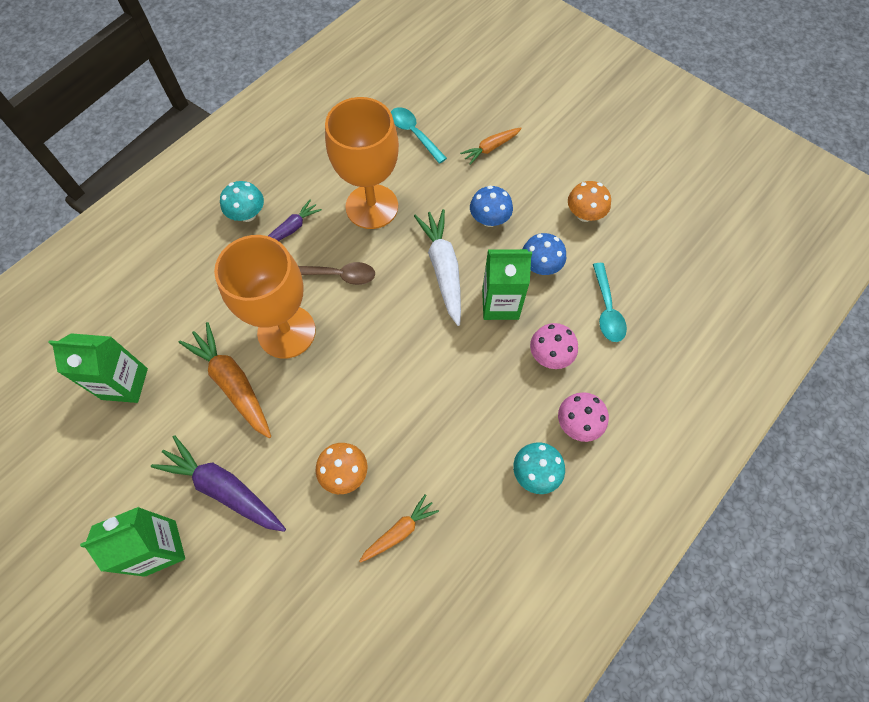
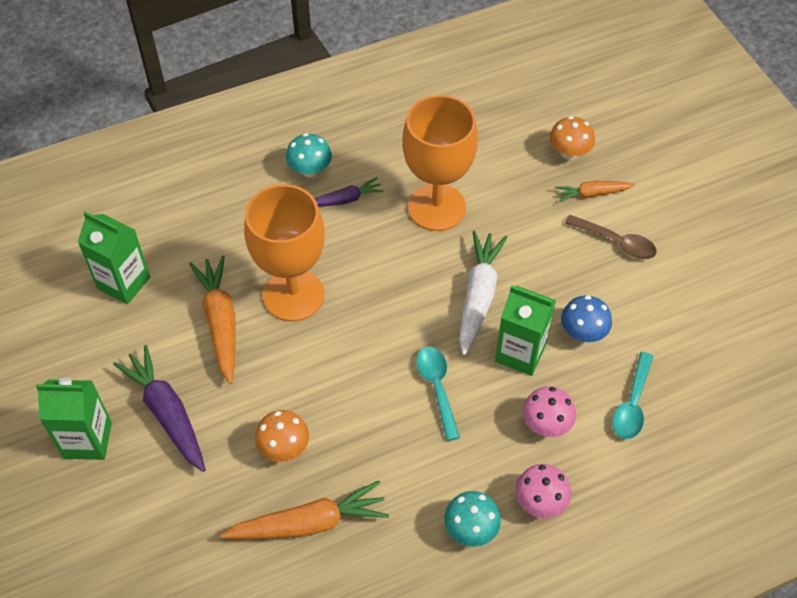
camera: 25 degrees right, 10 degrees down
brown spoon [298,262,375,285] -> brown spoon moved to [565,215,657,259]
orange carrot [359,494,439,563] -> orange carrot [220,480,389,539], size x1.72
turquoise spoon [391,107,447,164] -> turquoise spoon moved to [416,347,460,441]
blue mushroom [470,186,513,227] -> none
orange mushroom [568,181,611,222] -> orange mushroom moved to [549,116,595,160]

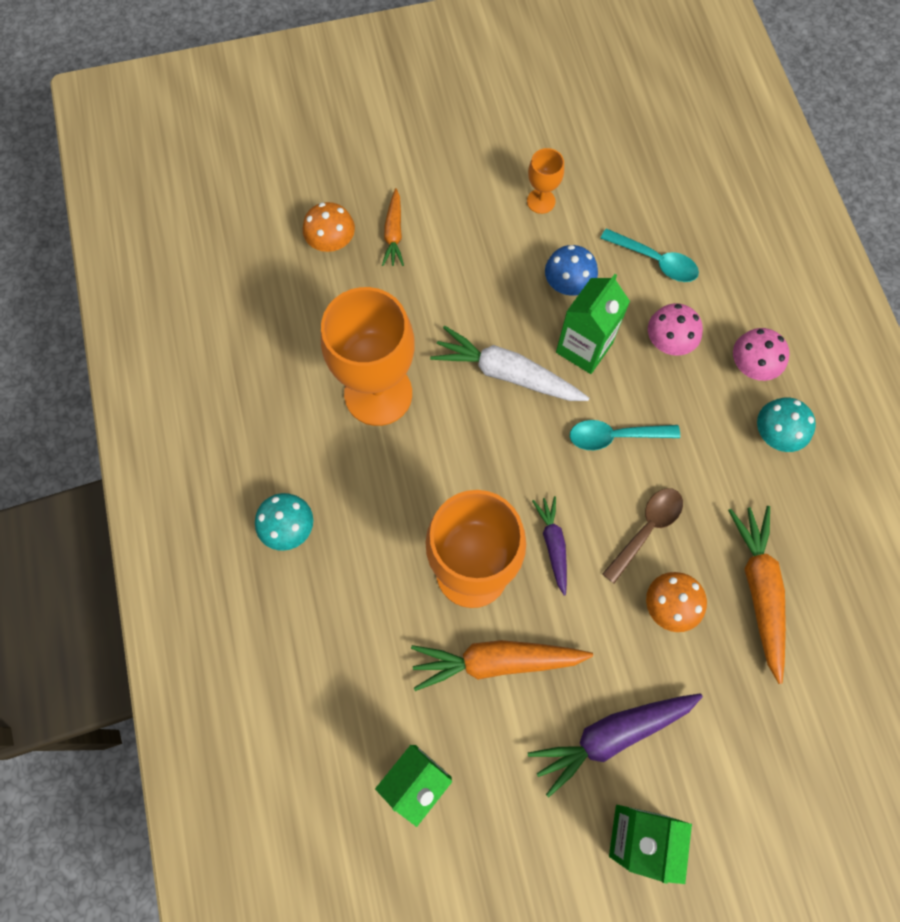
camera: 80 degrees left, 15 degrees up
purple carrot [315,177,384,207] -> purple carrot moved to [532,496,567,596]
brown spoon [565,215,657,259] -> brown spoon moved to [602,488,683,583]
none -> orange goblet [527,148,564,214]

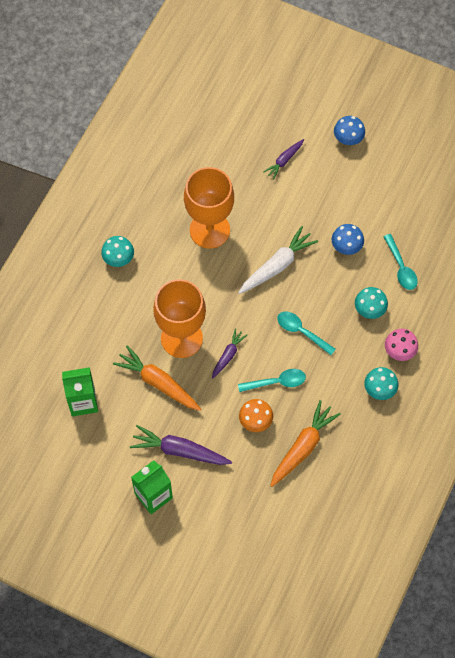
camera: 40 degrees right, 5 degrees down
orange mushroom [303,202,355,252] -> none
orange carrot [382,188,404,266] -> purple carrot [264,139,304,179]
white carrot [430,326,589,401] -> white carrot turned 75 degrees clockwise [239,226,318,294]
orange goblet [527,148,564,214] -> none
green carton [556,274,630,374] -> none
brown spoon [602,488,683,583] -> turquoise spoon [238,369,306,392]
pink mushroom [648,303,703,356] -> turquoise mushroom [355,287,388,319]
none -> blue mushroom [334,116,365,145]

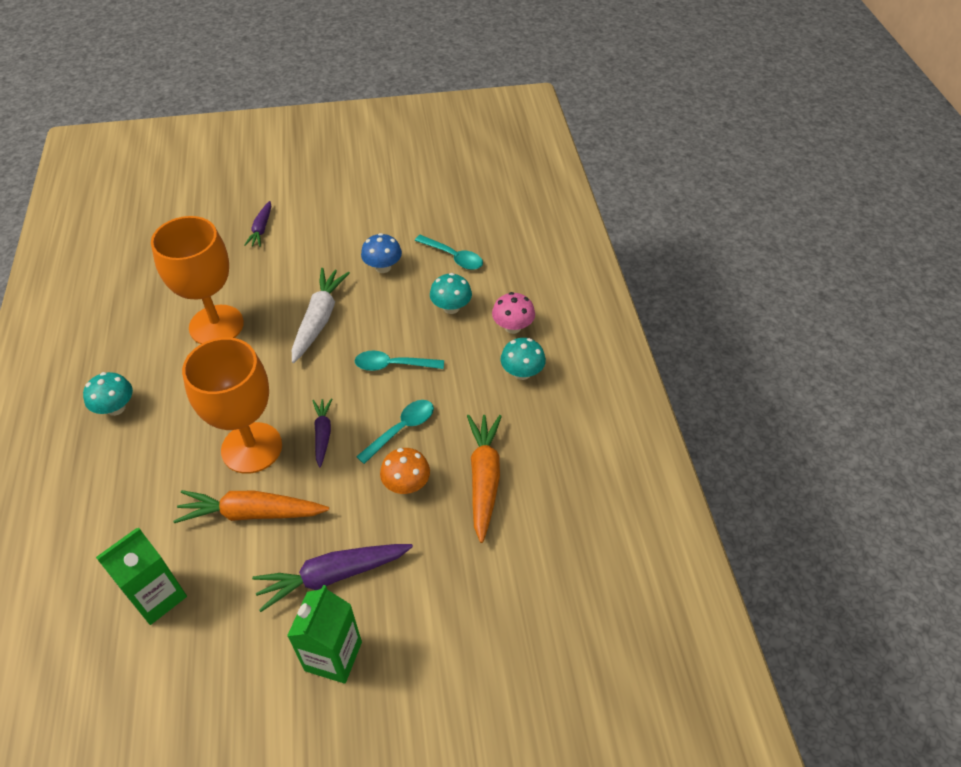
camera: 35 degrees left, 15 degrees down
blue mushroom [334,116,365,145] -> none

